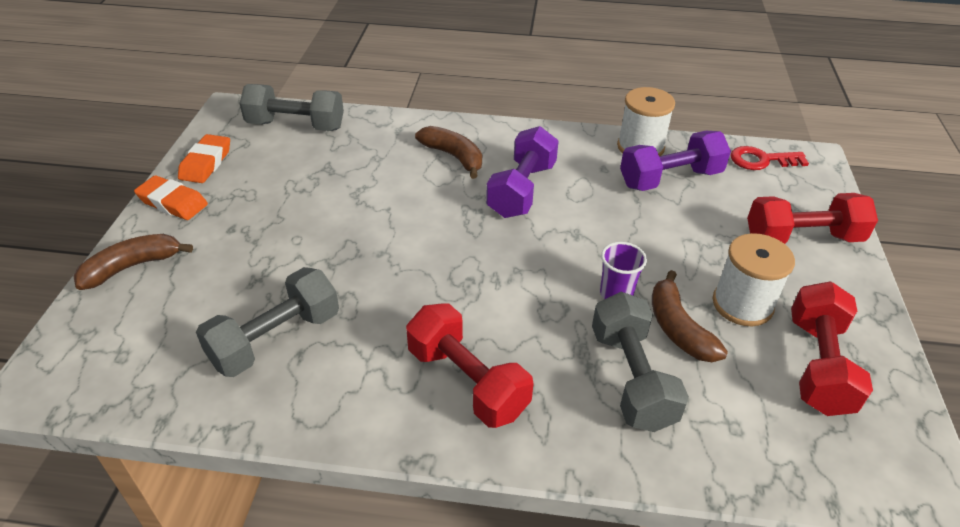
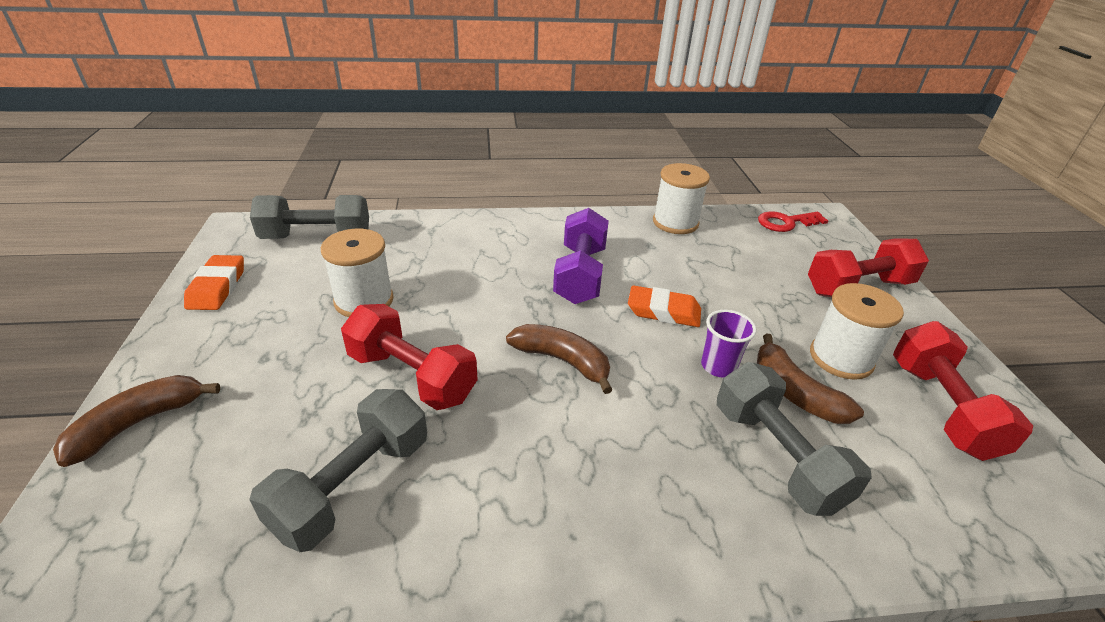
camera: 15 degrees left, 5 degrees down
orange eraser [134,175,208,220] -> orange eraser moved to [628,285,701,327]
red dumbbell [406,303,533,428] -> red dumbbell moved to [341,304,478,410]
brown banana [415,126,482,179] -> brown banana moved to [506,324,613,394]
purple dumbbell [620,131,731,191] -> none
none -> white spool [321,229,394,317]

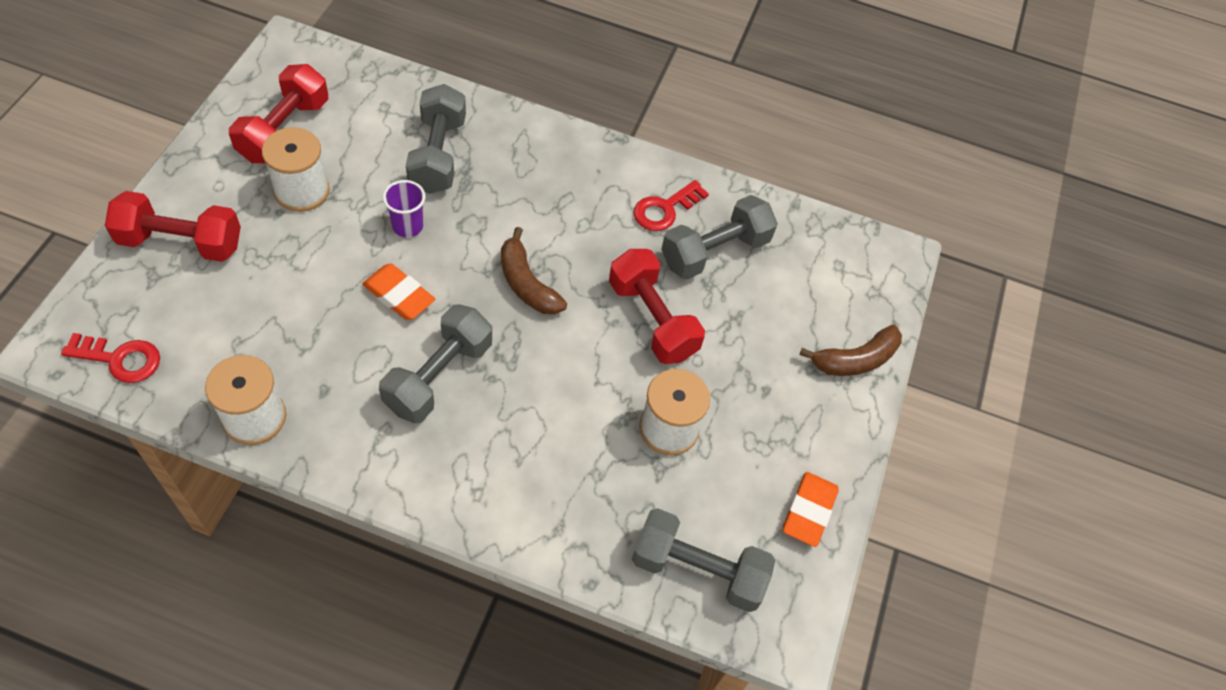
camera: 160 degrees left, 20 degrees up
purple dumbbell [553,208,609,304] -> grey dumbbell [379,304,492,423]
brown banana [757,333,864,424] -> none
none -> red key [633,180,709,231]

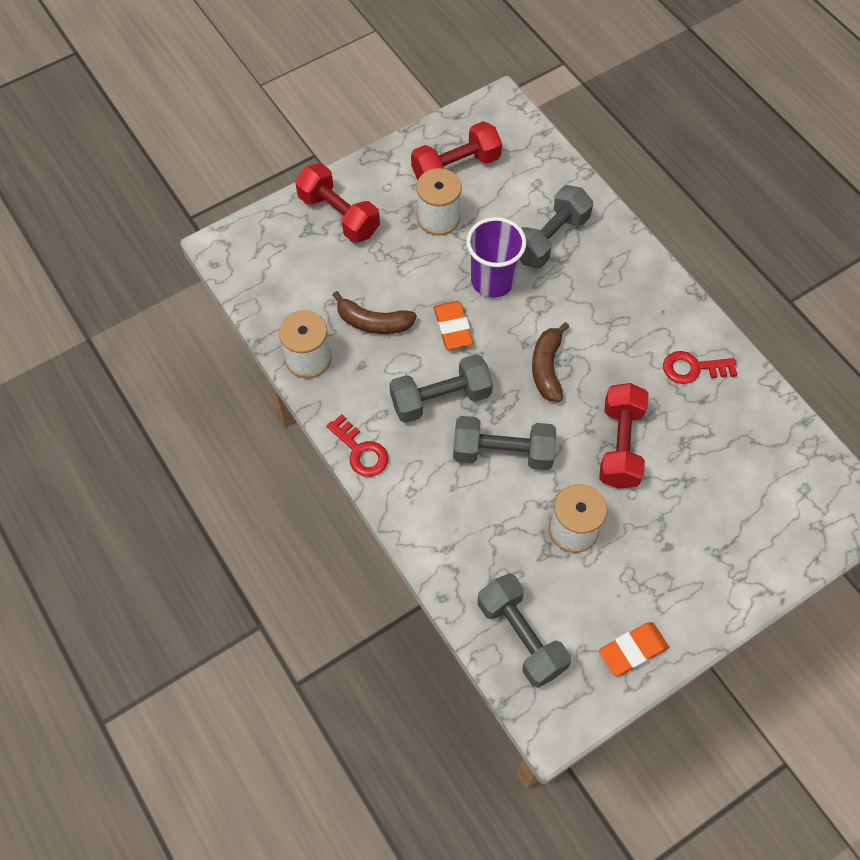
camera: 45 degrees right, 5 degrees up
red key [61,333,160,383] -> red key moved to [326,414,389,477]
purple cup [383,180,425,237] -> purple cup [466,217,526,298], size x1.72
grey dumbbell [661,195,778,279] -> grey dumbbell moved to [453,416,556,470]
brown banana [799,324,902,376] -> brown banana moved to [333,291,417,334]

